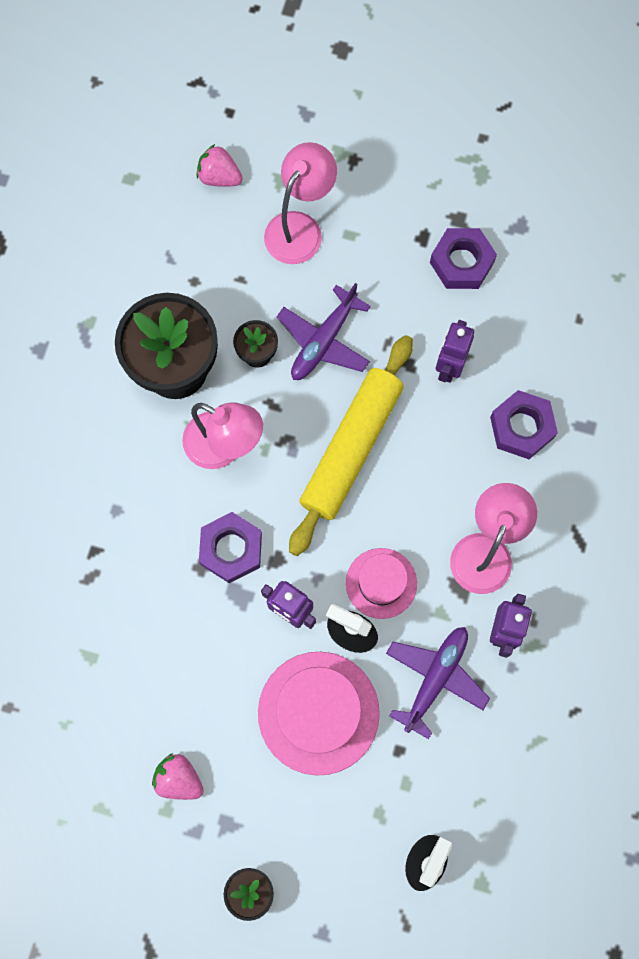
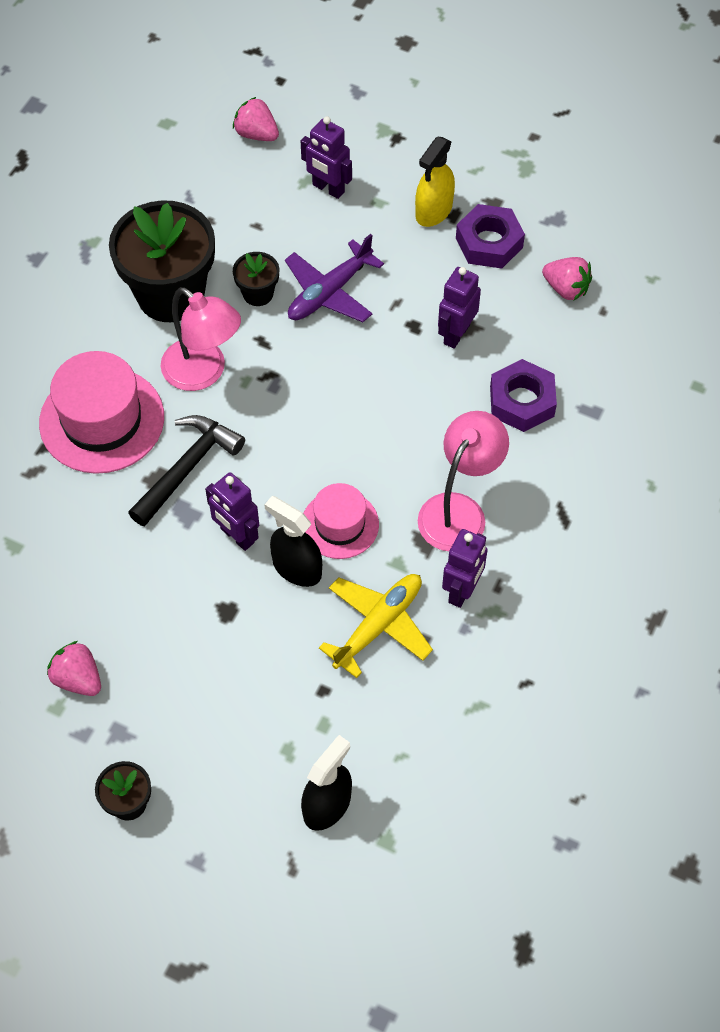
camera: 10 degrees right, 15 degrees down
purple nut [199,512,262,583] -> black hammer [128,415,245,527]
pink hat [258,652,380,776] -> pink hat moved to [39,351,164,474]
pink lamp [264,142,337,264] -> purple robot [301,116,352,199]
yellow rolling pin [289,335,413,556] -> none
purple plane [386,627,490,739] -> yellow plane [319,574,433,678]
none -> yellow spray bottle [415,137,455,227]
none -> pink strawberry [542,257,592,300]

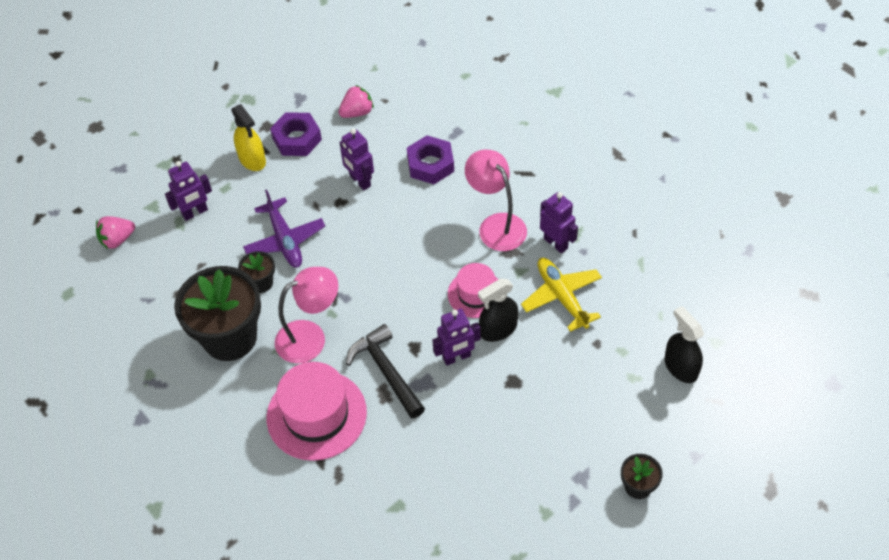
camera: 65 degrees left, 5 degrees down
pink strawberry [47,641,101,696] -> none

